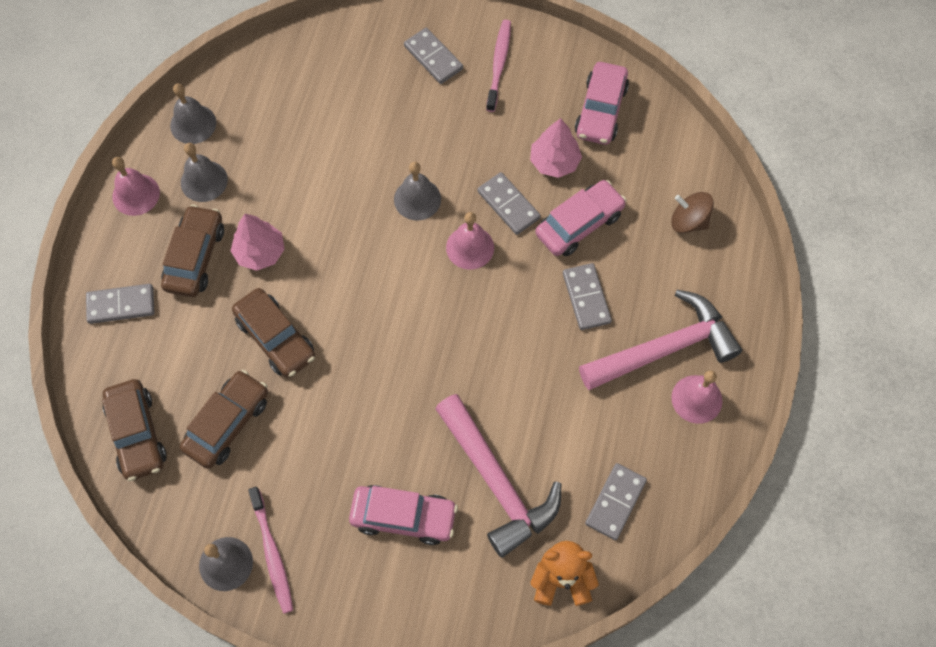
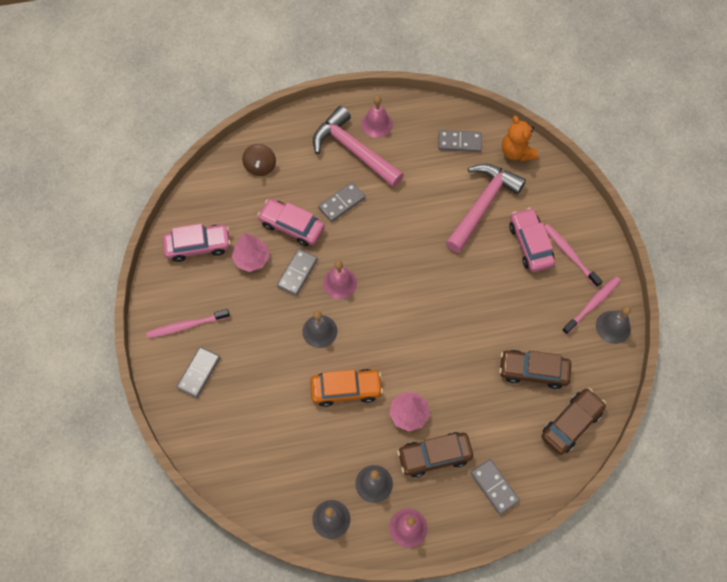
camera: 115 degrees left, 0 degrees up
brown car [232,288,315,378] -> none
none -> orange car [310,369,383,407]
none -> pink toothbrush [544,224,602,287]

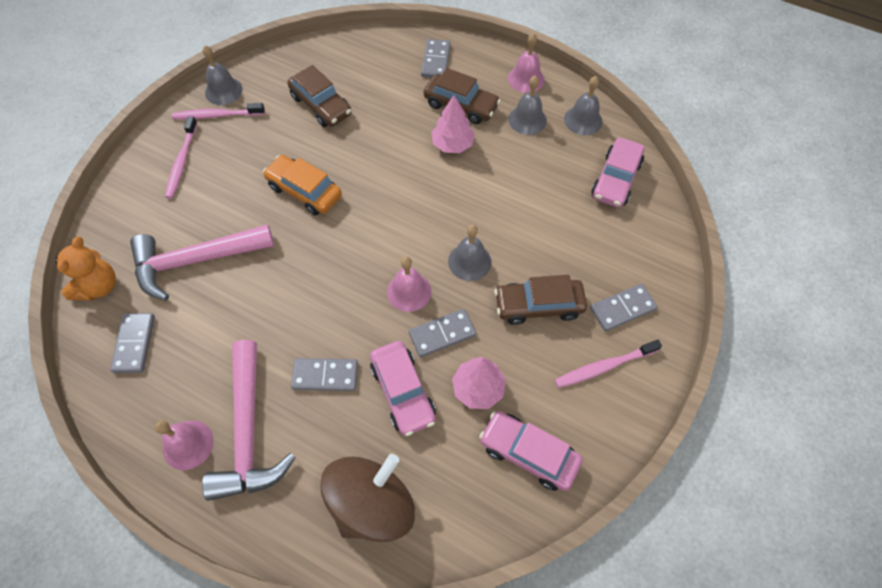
camera: 140 degrees left, 5 degrees down
pink toothbrush [146,309,230,338] -> pink toothbrush turned 135 degrees clockwise [555,340,662,388]
brown spinning top [242,144,276,176] -> brown spinning top [320,454,415,542], size x1.85
orange car [310,369,383,407] -> orange car moved to [263,155,342,215]
grey domino [438,130,482,152] -> grey domino turned 45 degrees clockwise [110,313,155,373]
pink car [509,208,555,272] -> pink car moved to [592,137,645,208]
brown car [541,388,606,454] -> brown car moved to [494,275,587,325]

